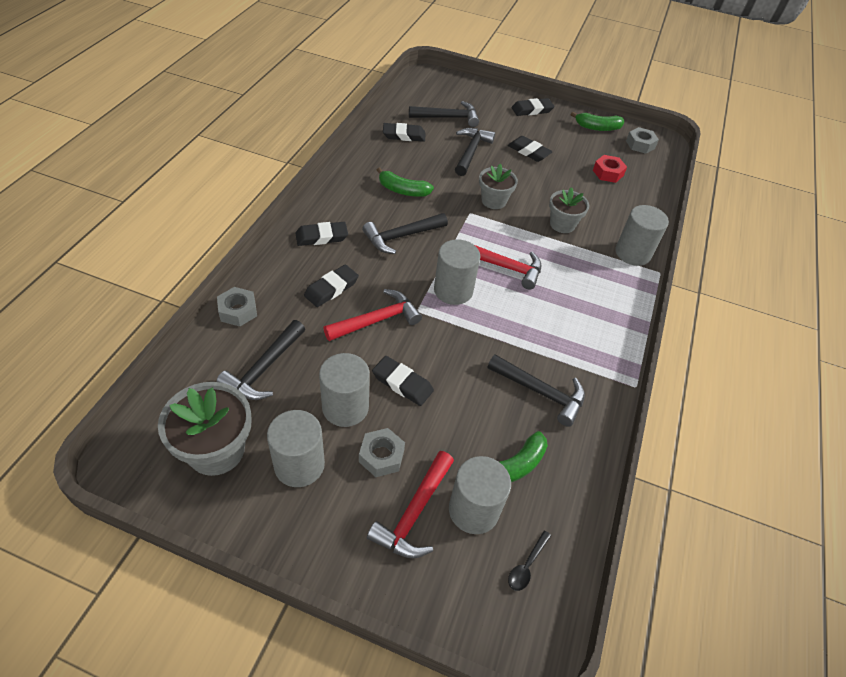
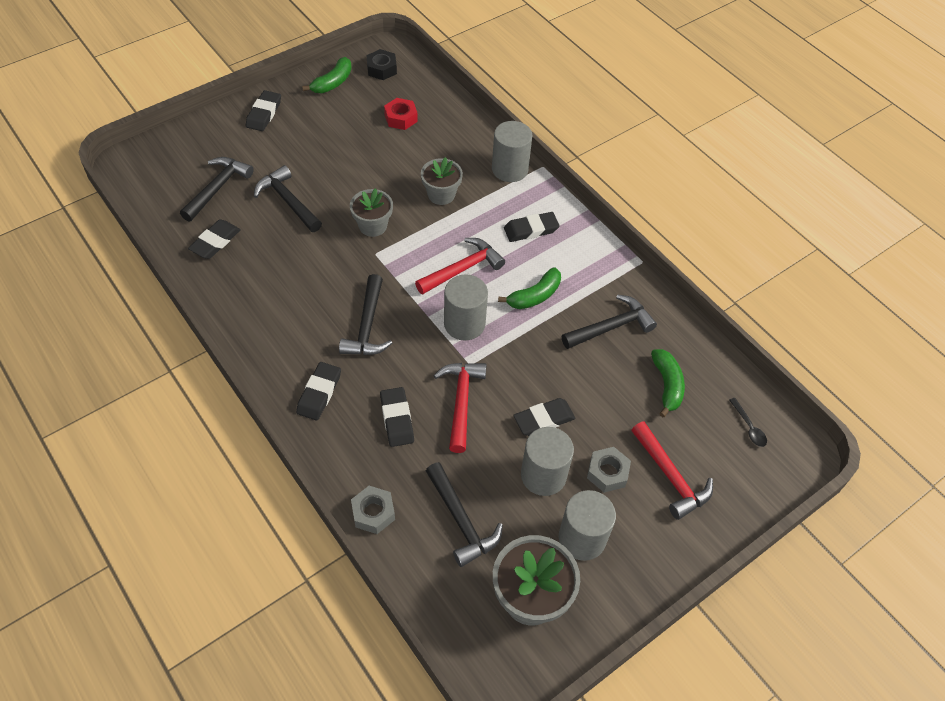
camera: 55 degrees left, 5 degrees up
green banana [377,167,434,197] -> green banana moved to [498,267,561,309]
grey cylinder [449,456,511,534] -> none
black eraser [508,136,553,162] -> black eraser moved to [504,212,560,242]
grey nut [626,127,659,154] -> black nut [366,49,397,80]

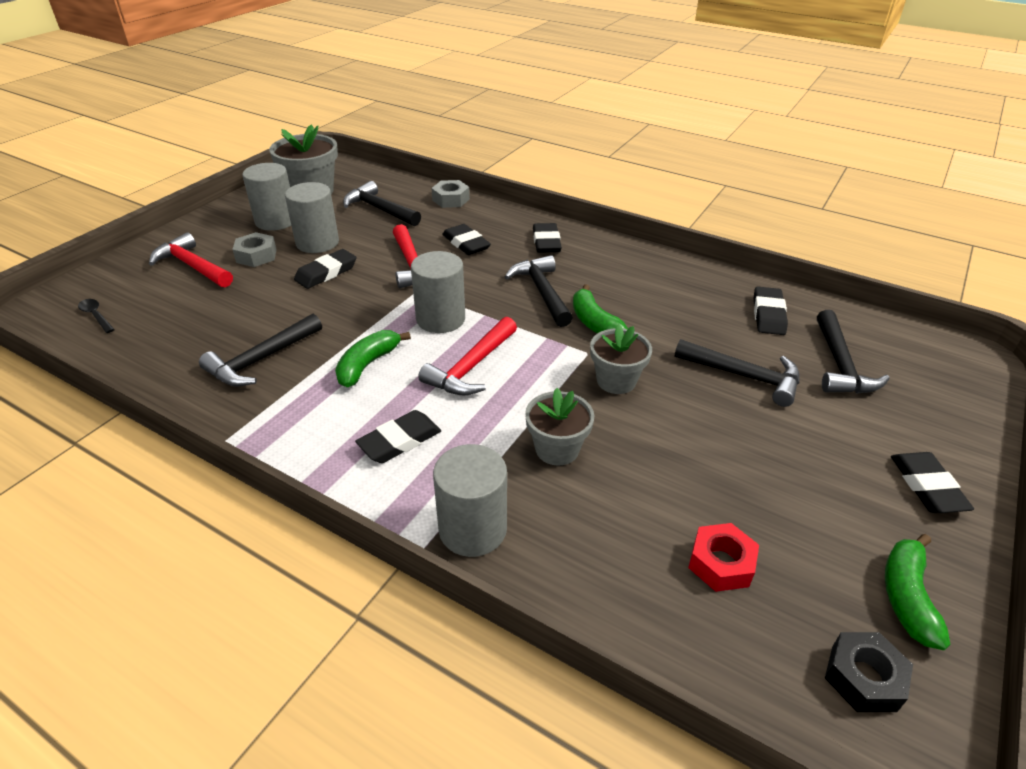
camera: 160 degrees right, 15 degrees down
green banana [651,349,685,417] -> green banana moved to [573,284,628,333]

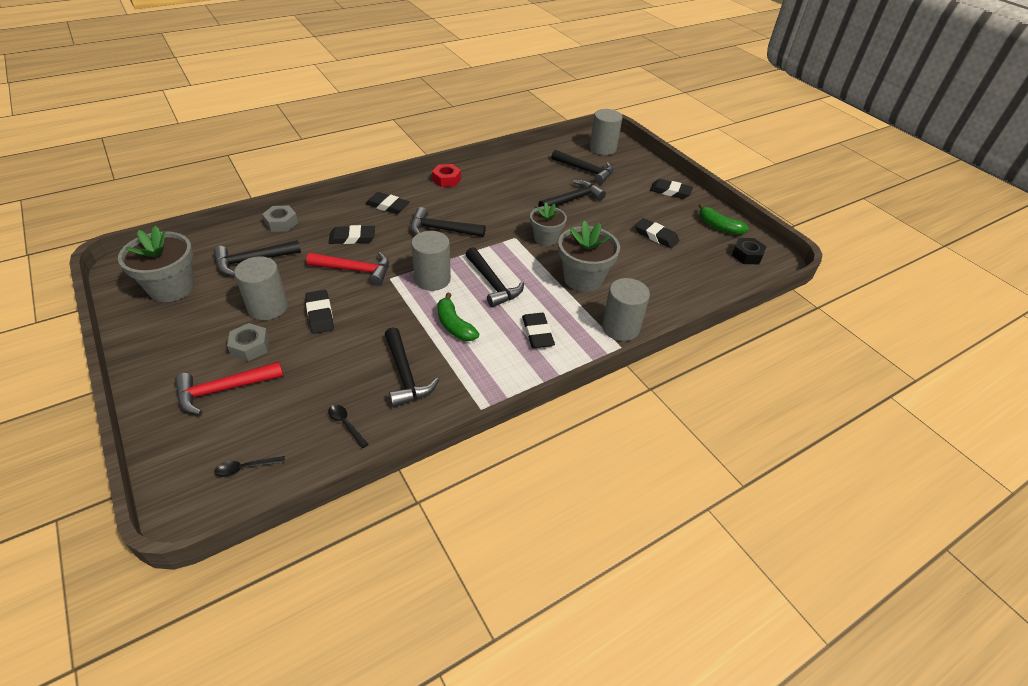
camera: 65 degrees left, 5 degrees up
grey cylinder [242,163,291,231] -> grey cylinder moved to [590,109,623,155]
red hammer [418,317,517,395] -> black hammer [465,247,524,307]
grey flower pot [525,388,594,466] -> grey flower pot [558,220,620,292], size x1.54
green banana [573,284,628,333] -> none
red nut [688,523,759,592] -> red nut moved to [432,164,461,187]
black eraser [754,286,788,335] -> black eraser moved to [635,218,679,248]
none -> black spoon [328,405,368,448]

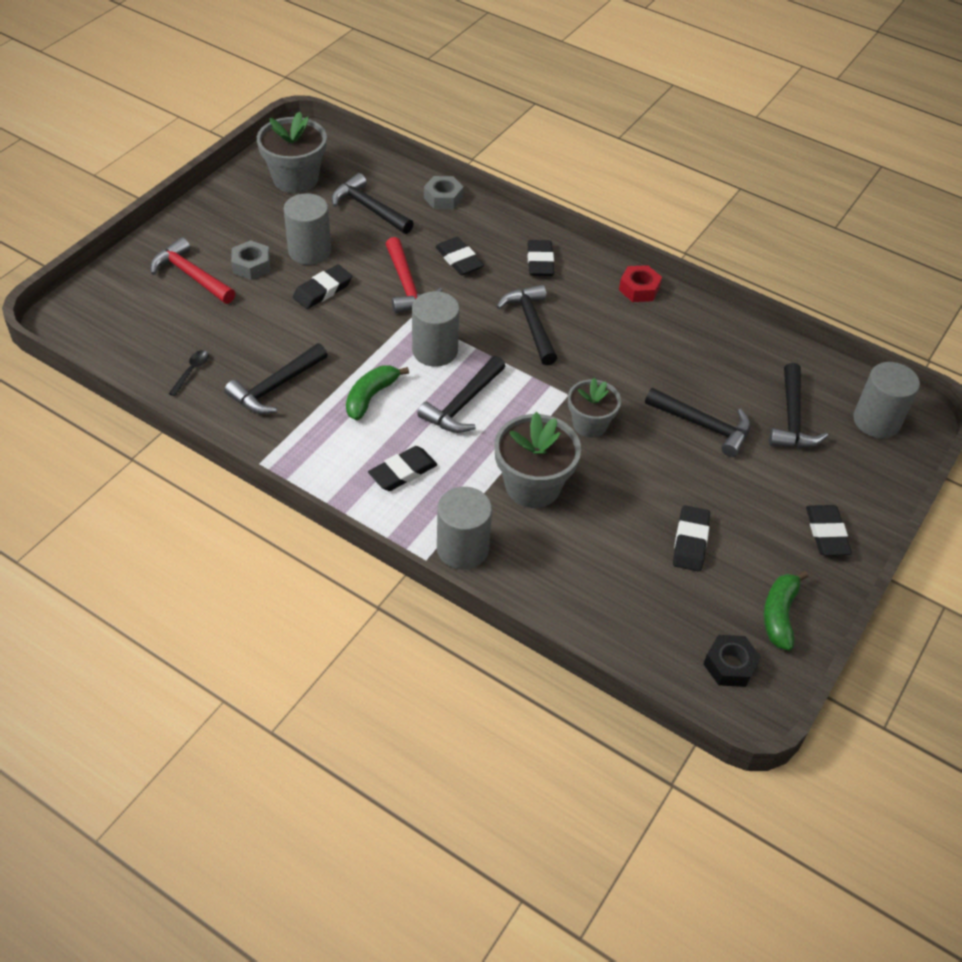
camera: 65 degrees right, 5 degrees up
black spoon [214,456,285,477] -> none

